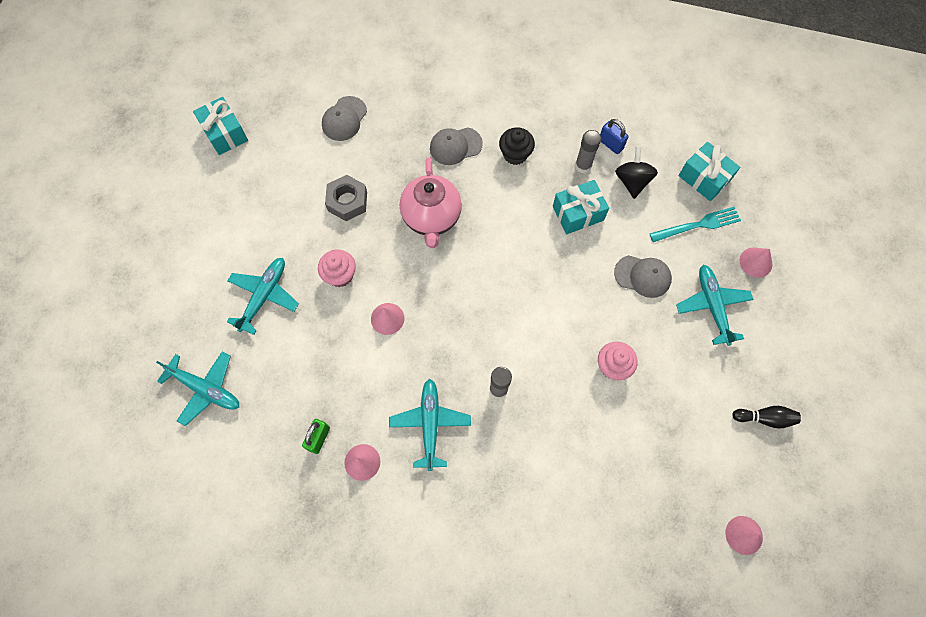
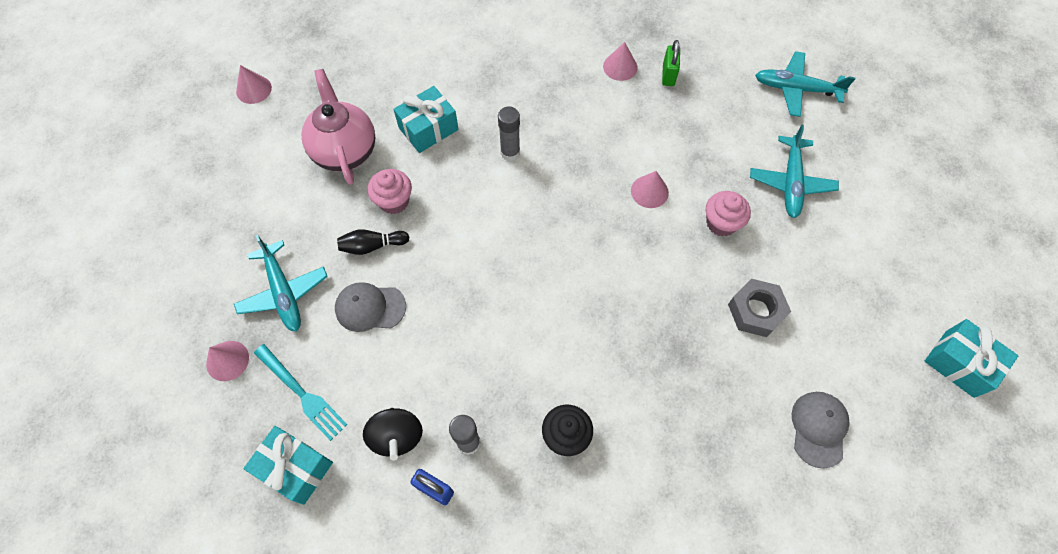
camera: 165 degrees right, 5 degrees down
turquoise plane [389,379,471,471] -> none
pink teapot [400,157,462,248] -> pink teapot moved to [302,69,376,185]
grey cap [430,127,483,165] -> none
turquoise gift [553,180,609,234] -> turquoise gift moved to [393,86,458,153]
turquoise fork [650,207,741,242] -> turquoise fork turned 105 degrees counterclockwise [254,344,347,441]
black bowling pin [733,406,801,429] -> black bowling pin moved to [337,229,409,255]

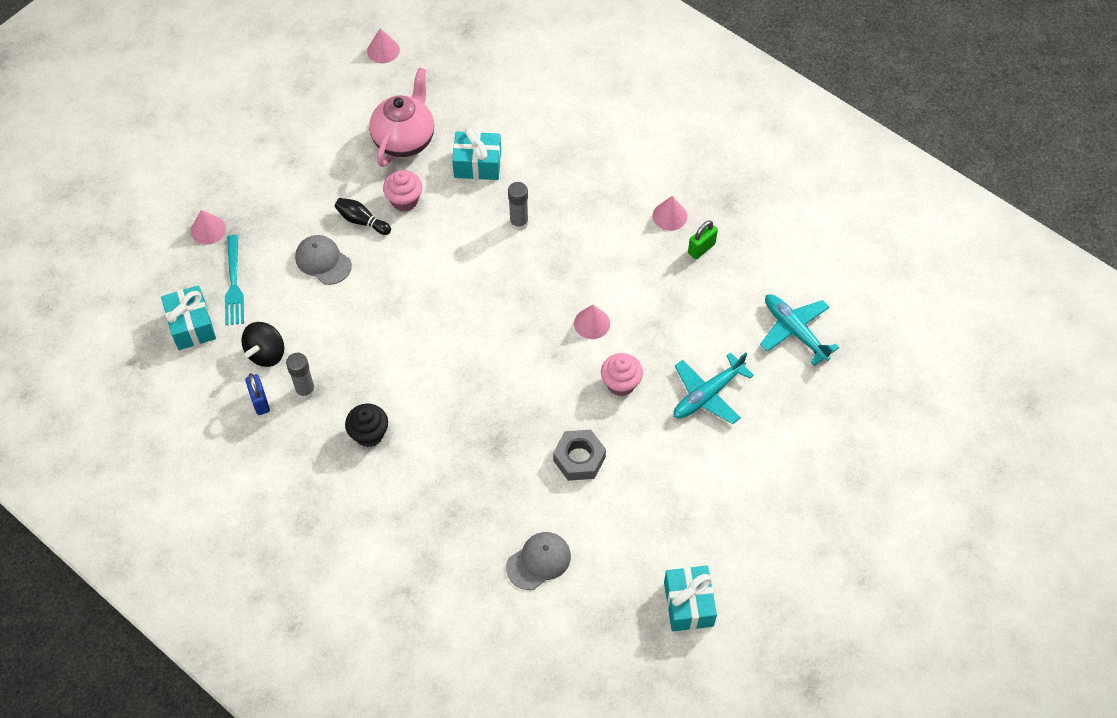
camera: 40 degrees right, 5 degrees down
turquoise plane [234,235,328,332] -> none

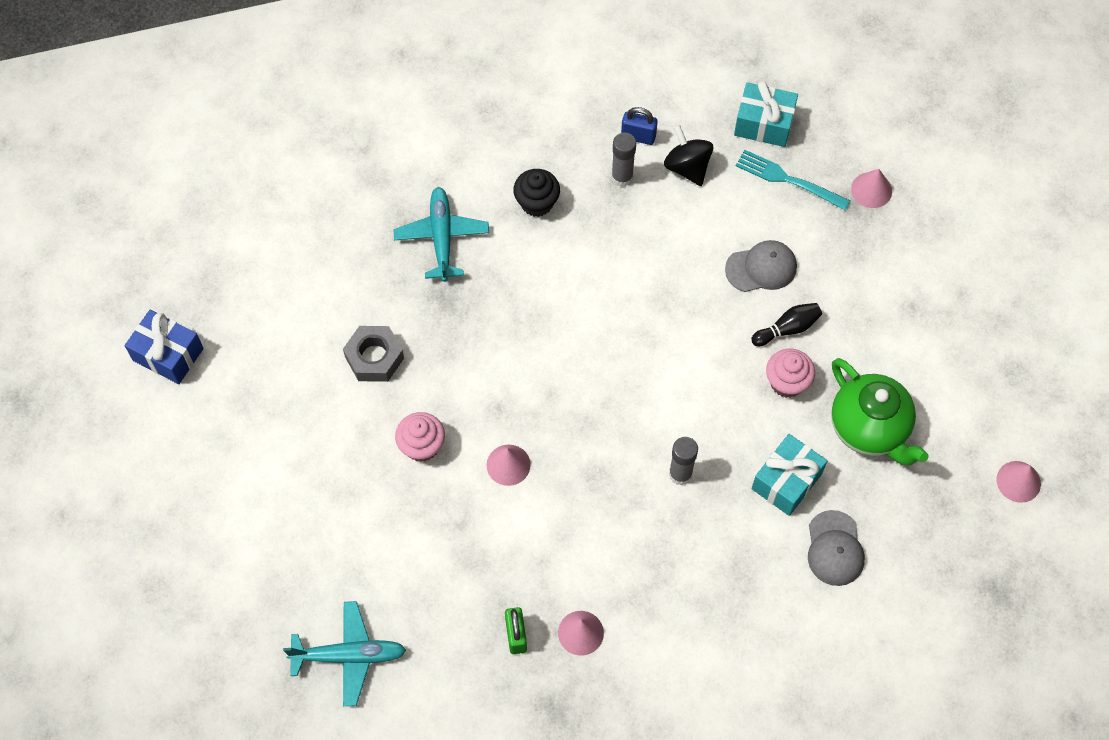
camera: 125 degrees right, 5 degrees up
pink teapot [369,68,434,167] -> green teapot [831,358,928,465]
grey cap [506,532,571,590] -> grey cap moved to [808,510,865,586]
turquoise gift [664,566,717,631] -> blue gift [125,310,204,384]
turquoise plane [673,352,754,424] -> turquoise plane moved to [393,187,489,282]

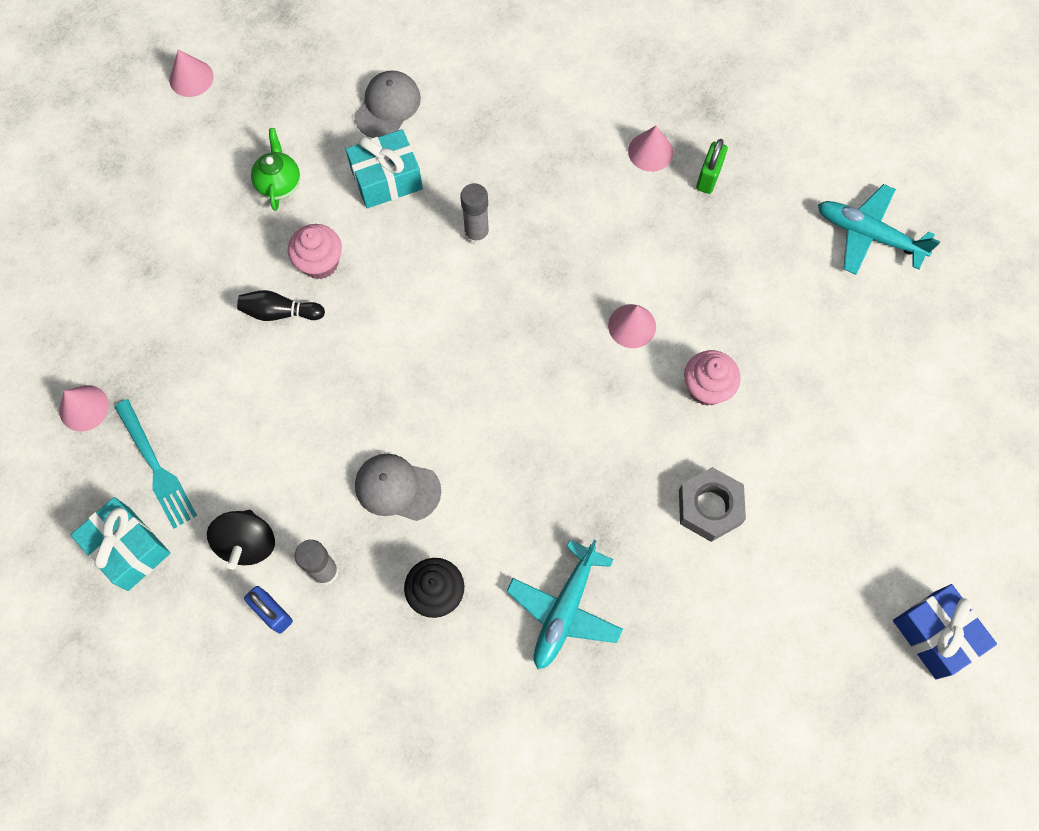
camera: 150 degrees left, 5 degrees up
grey cap [725,240,797,292] -> grey cap moved to [355,454,441,521]
green teapot [831,358,928,465] -> green teapot [251,128,300,211], size x0.55

